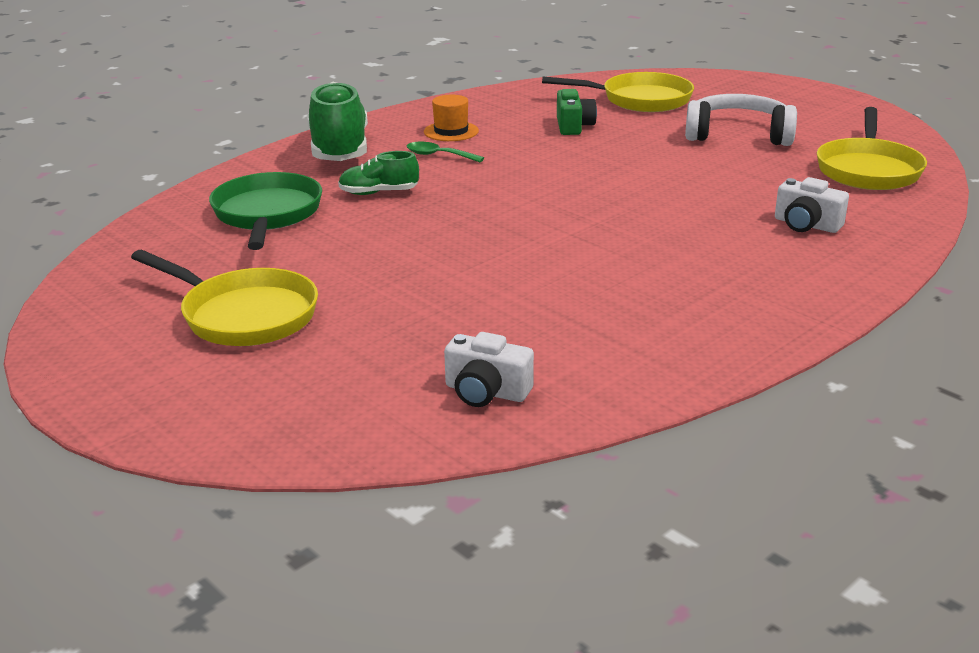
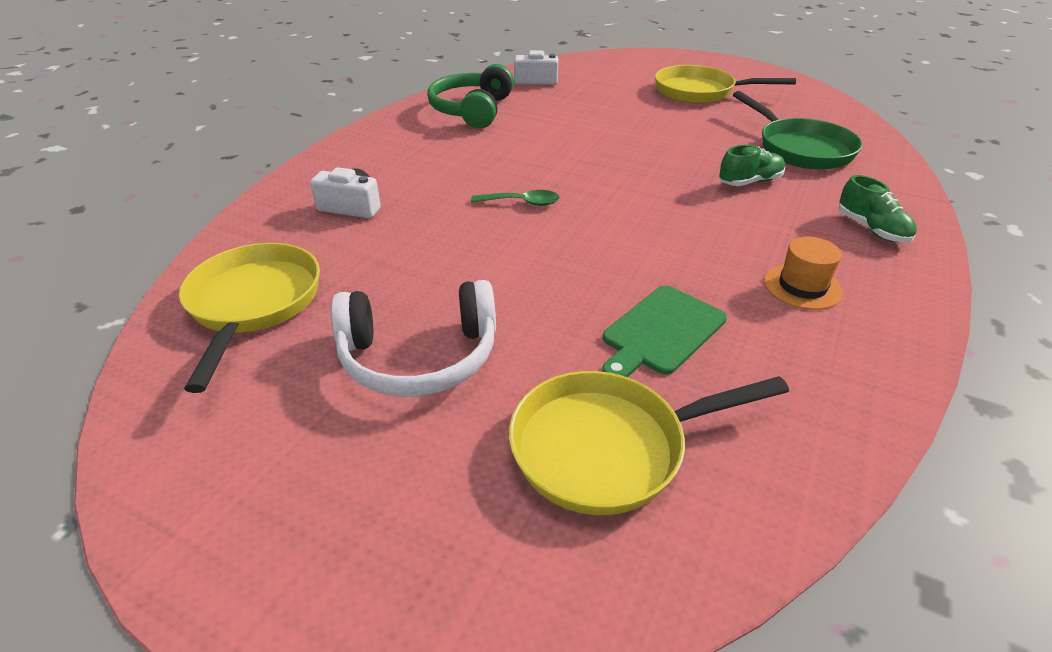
camera: 160 degrees right, 10 degrees up
green shoe [307,82,368,161] -> green shoe [838,175,917,243], size x0.52
green spoon [407,142,484,162] -> green spoon moved to [471,190,560,206]
green camera [557,89,597,135] -> green cutting board [602,285,727,377]
none -> green headphones [427,64,514,128]

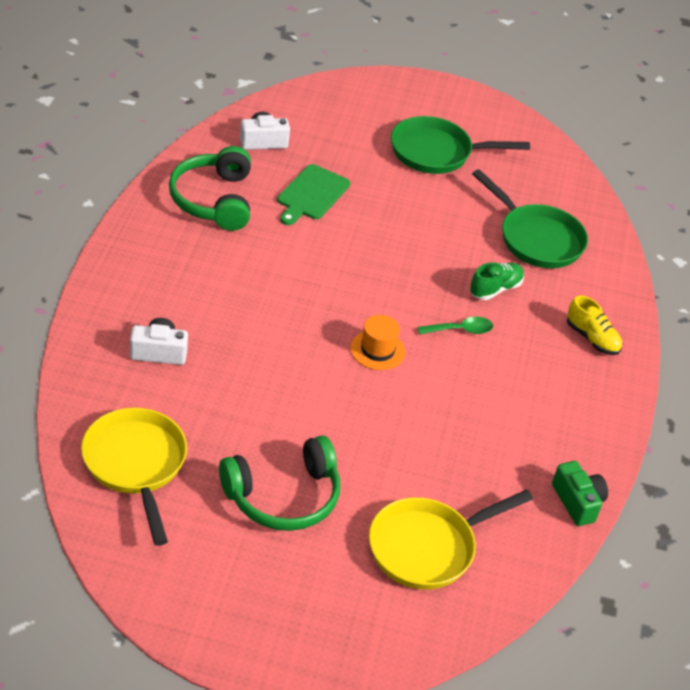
camera: 20 degrees left, 5 degrees up
white headphones [331,280,496,397] -> green headphones [219,435,340,531]
green spoon [471,190,560,206] -> green spoon moved to [418,317,493,335]
green cutting board [602,285,727,377] -> green cutting board moved to [277,164,350,225]
yellow pan [655,65,796,104] -> green pan [391,116,530,174]
orange hat [764,237,843,310] -> orange hat moved to [350,315,405,370]
green shoe [838,175,917,243] -> yellow shoe [567,295,622,355]
none -> green camera [552,461,608,526]

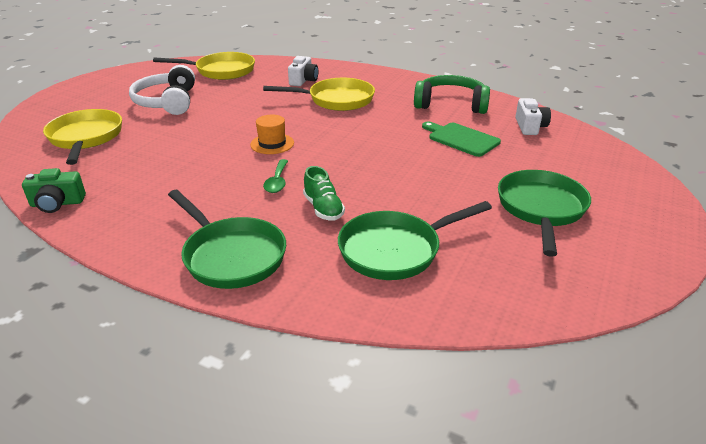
camera: 110 degrees right, 10 degrees down
green headphones [219,435,340,531] -> white headphones [129,65,195,115]
yellow shoe [567,295,622,355] -> green pan [168,190,286,289]
none -> yellow pan [263,78,375,111]

